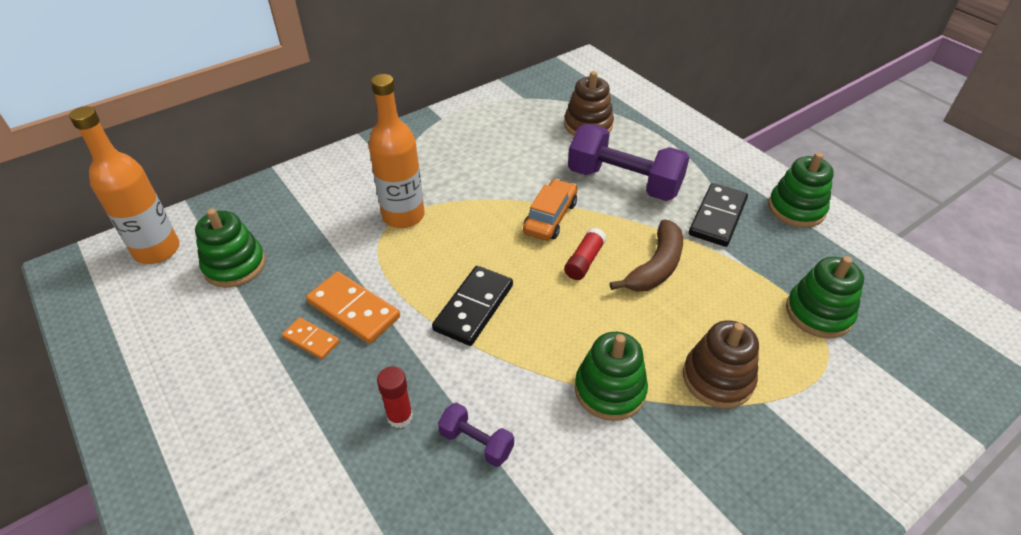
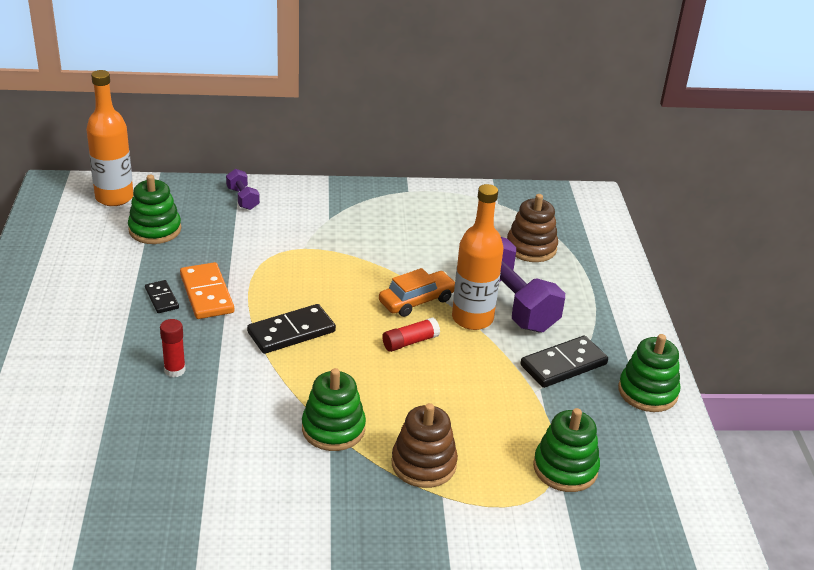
camera: 30 degrees right, 10 degrees down
orange domino [282,317,340,360] -> black domino [145,280,179,313]
orange bottle [368,74,424,228] -> orange bottle moved to [452,184,503,330]
purple dumbbell [438,403,514,467] -> purple dumbbell moved to [226,169,260,210]
brown banana [610,219,683,292] -> none

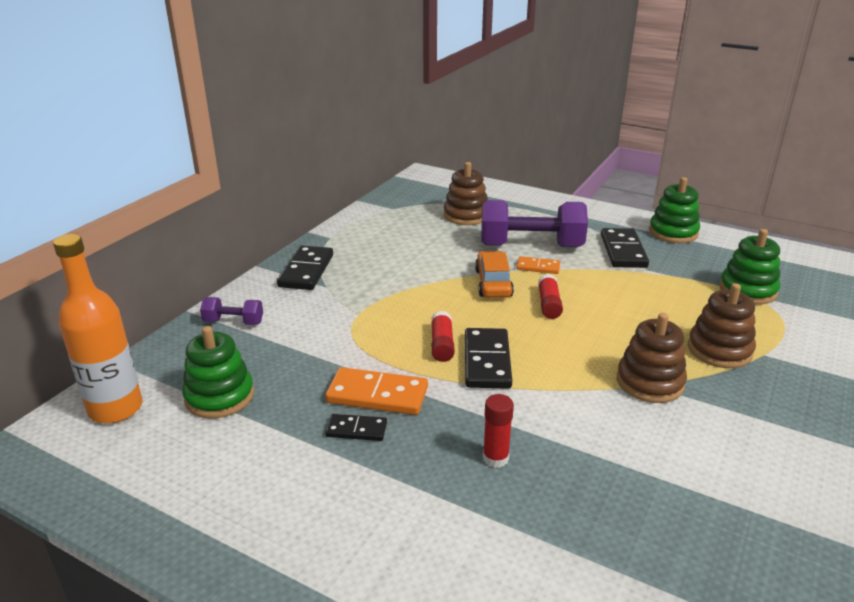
camera: 55 degrees left, 5 degrees down
green stacking toy [302,368,366,451] -> brown stacking toy [617,313,687,403]
orange bottle [452,184,503,330] -> orange domino [517,256,560,274]
none -> black domino [277,245,333,290]
none -> red glue stick [431,311,455,362]

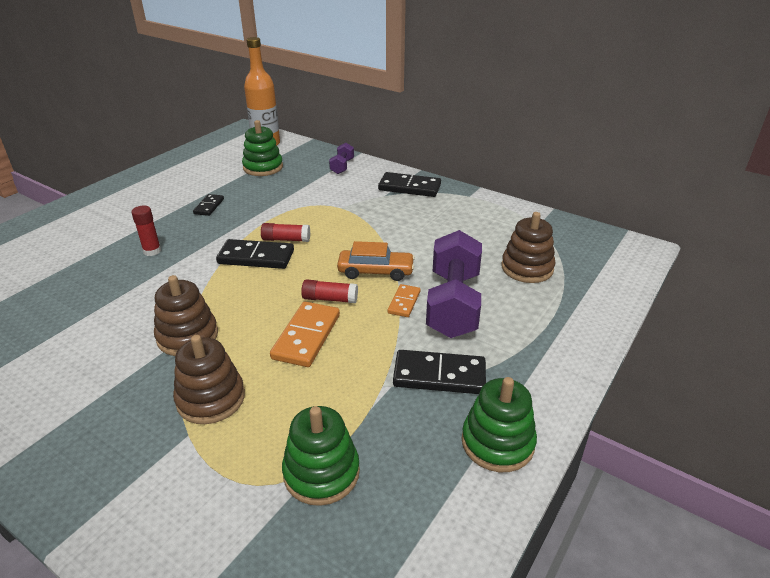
camera: 95 degrees right, 5 degrees up
orange domino [325,367,428,415] -> orange domino moved to [270,302,340,367]

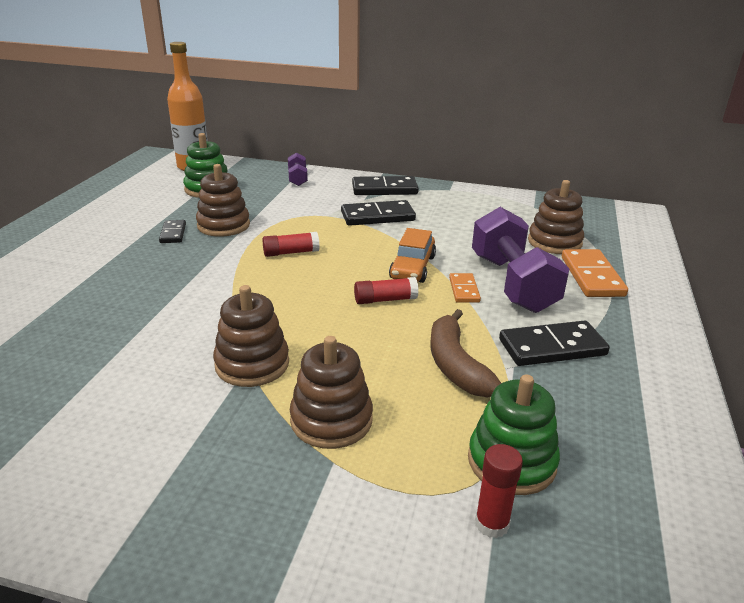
camera: 20 degrees left, 5 degrees down
red glue stick [131,206,161,256] -> red glue stick moved to [475,444,523,538]
black domino [216,239,294,269] -> black domino moved to [341,200,416,226]
orange domino [270,302,340,367] -> orange domino moved to [562,249,628,297]
orange car [337,241,415,281] -> orange car turned 120 degrees clockwise [389,228,436,283]
green stacking toy [462,377,537,472] -> none
none -> brown stacking toy [196,164,250,237]
none -> brown banana [430,309,501,397]

